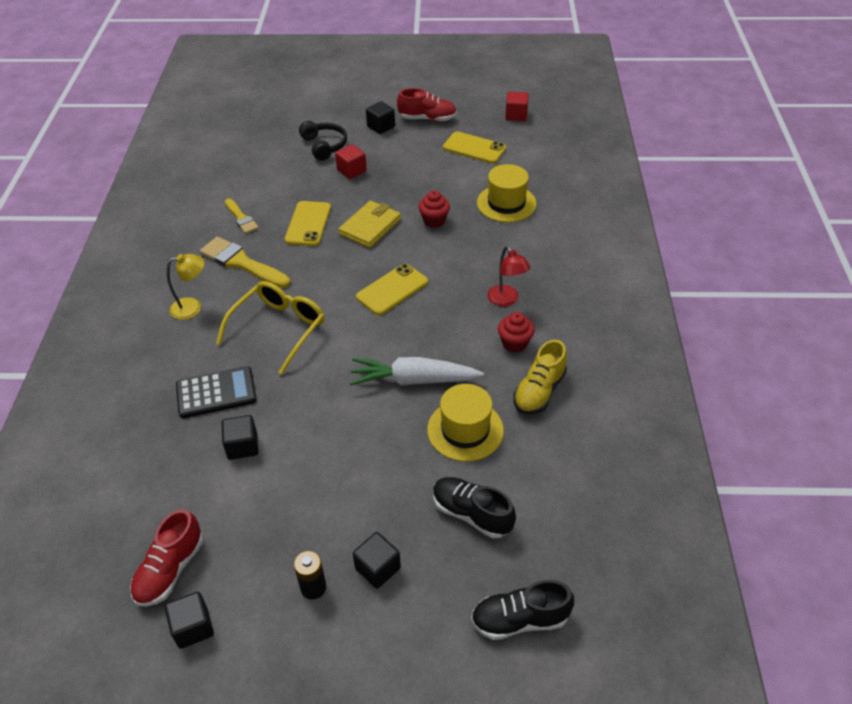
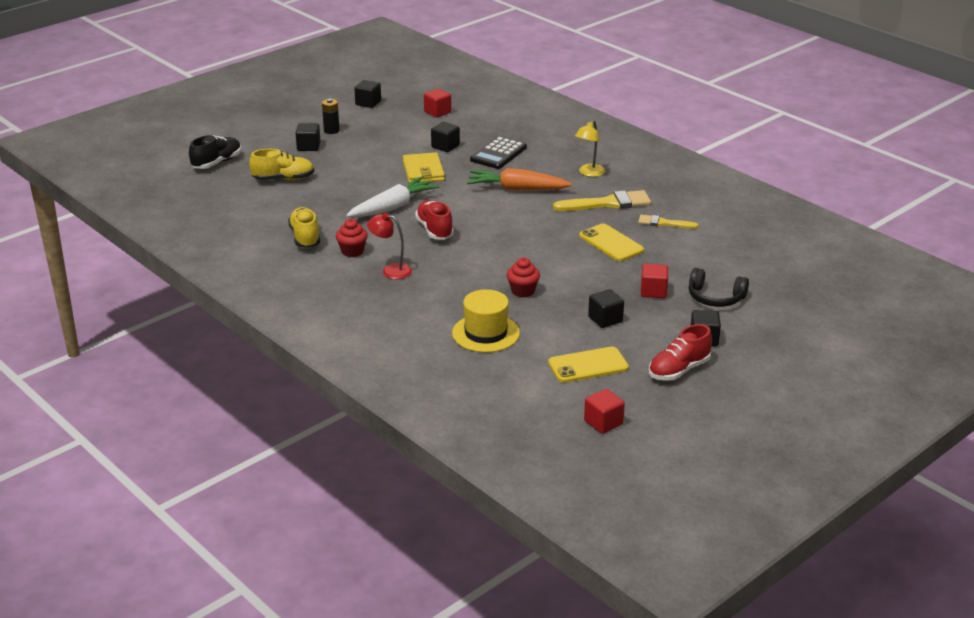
camera: 135 degrees right, 15 degrees down
red shoe [130,509,203,607] -> red shoe moved to [415,200,454,240]
yellow glasses [216,281,325,375] -> orange carrot [467,168,572,190]
yellow wallet [338,201,401,248] -> yellow wallet moved to [403,152,445,183]
yellow phone [356,264,428,315] -> none
yellow hat [427,384,504,462] -> none
black shoe [433,477,516,538] -> yellow shoe [249,149,314,180]
none -> red cube [424,89,451,118]
none -> black cube [588,289,624,328]

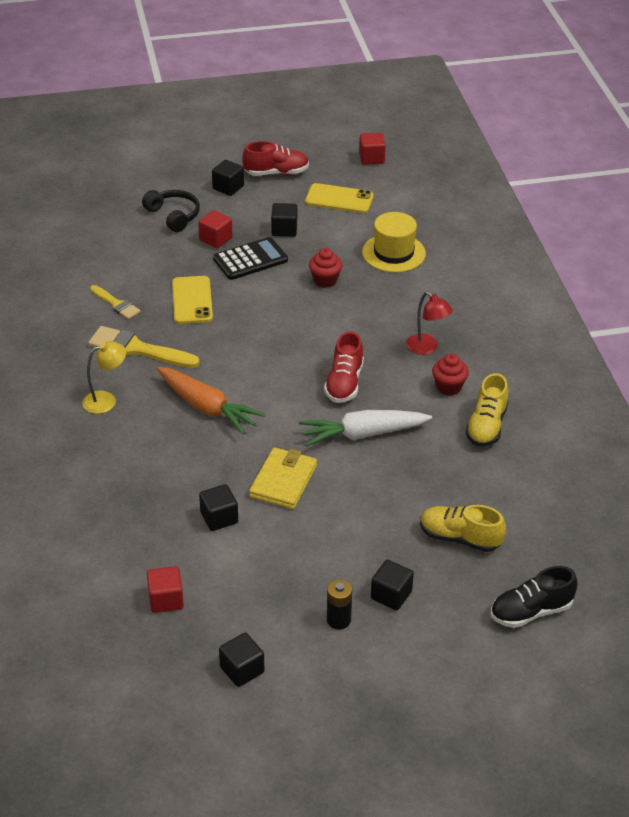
camera: 150 degrees left, 10 degrees up
black calculator [470,136,527,169] -> black calculator moved to [213,237,288,280]

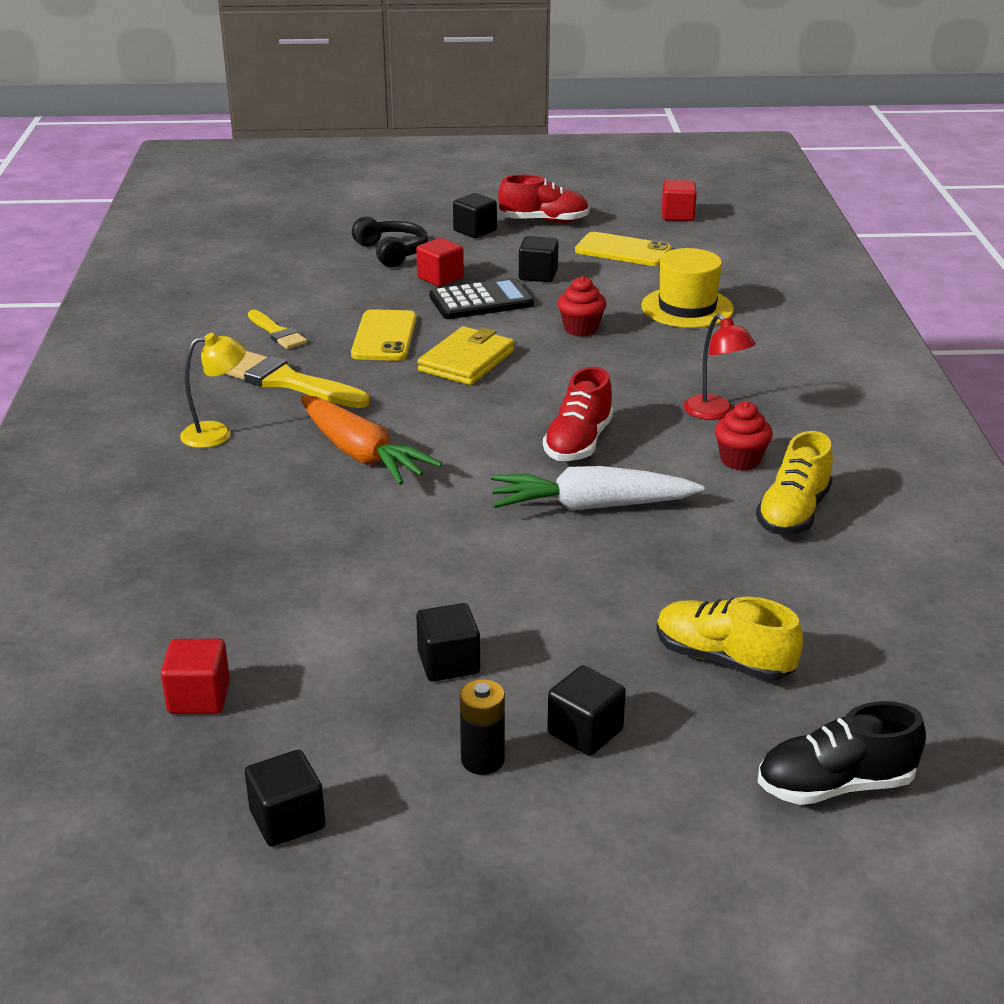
camera: 10 degrees right, 10 degrees down
black cube [199,484,238,531] -> black cube moved to [416,603,480,682]
yellow wallet [249,447,317,509] -> yellow wallet moved to [418,326,514,385]

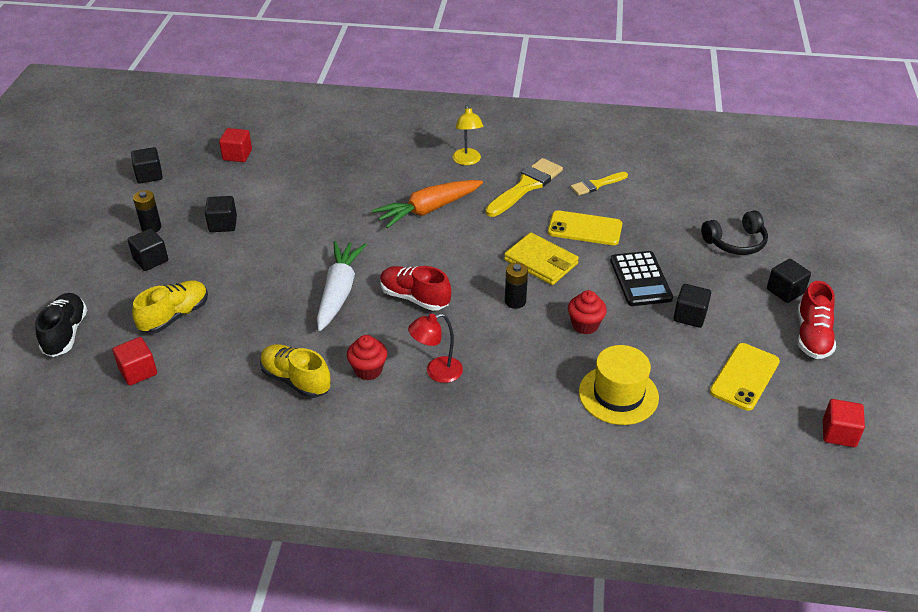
camera: 100 degrees right, 10 degrees up
red cube [416,238,464,287] -> red cube moved to [113,337,157,386]
none -> black battery [505,262,528,309]

